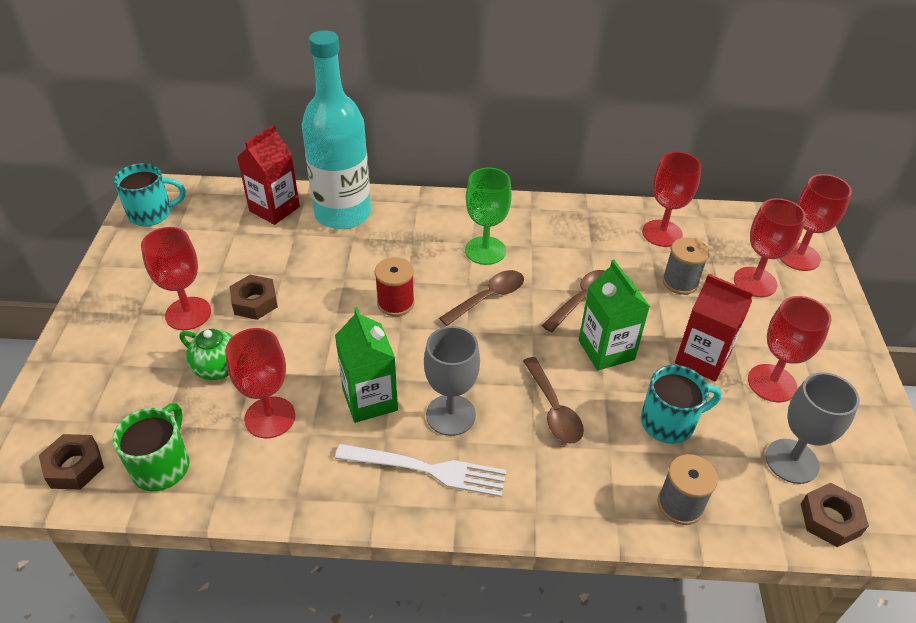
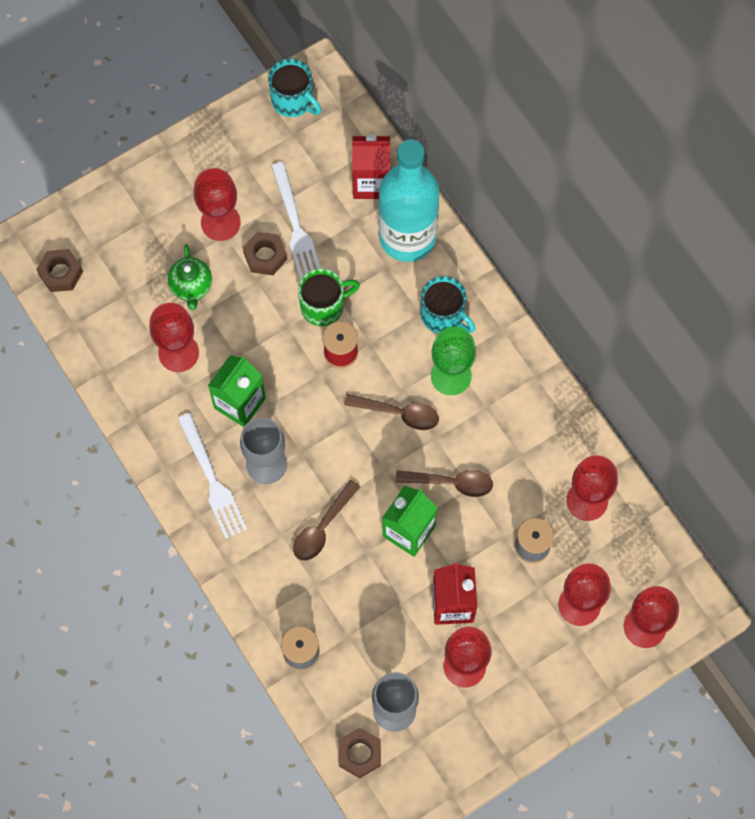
camera: 55 degrees right, 25 degrees up
green mug [113,403,189,491] -> green mug moved to [298,268,360,326]
turquoise mug [641,365,722,444] -> turquoise mug moved to [421,276,475,333]
none -> white fork [271,162,320,280]

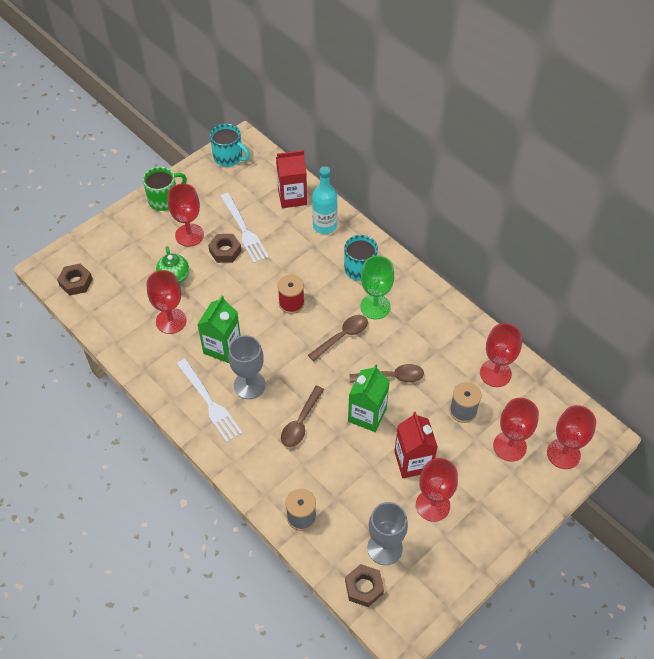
camera: 10 degrees left, 15 degrees down
green mug [298,268,360,326] -> green mug moved to [143,166,187,211]
brown spoon [344,394,439,430] -> brown spoon turned 45 degrees counterclockwise [308,315,368,361]
turquoise bottle [379,139,440,262] -> turquoise bottle [312,166,337,234], size x0.59

